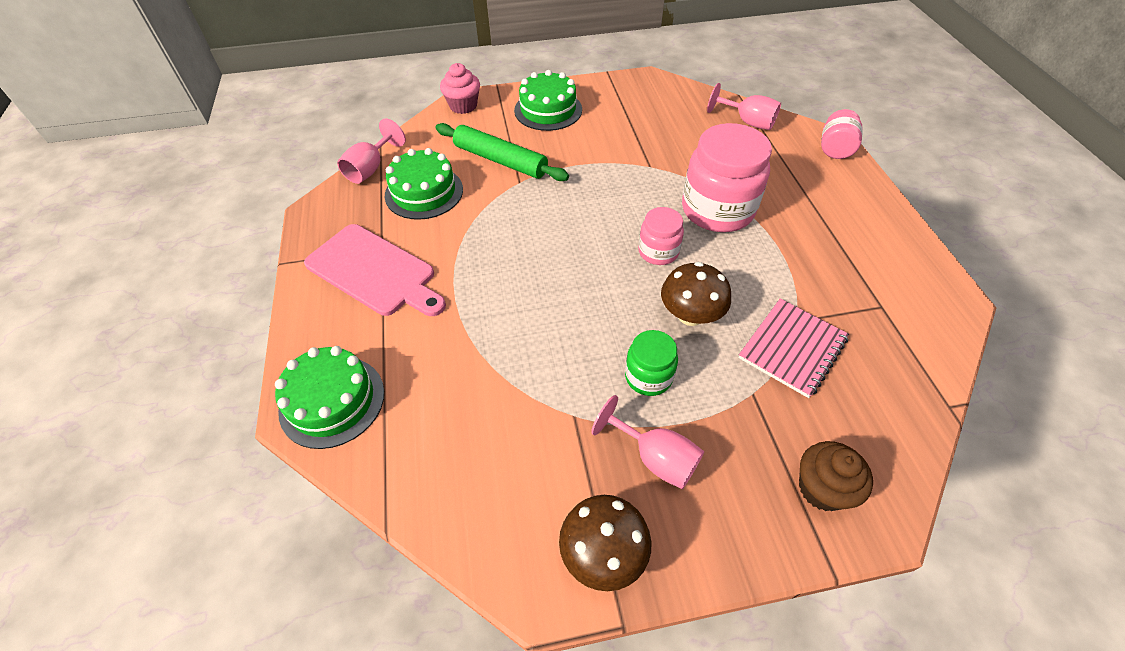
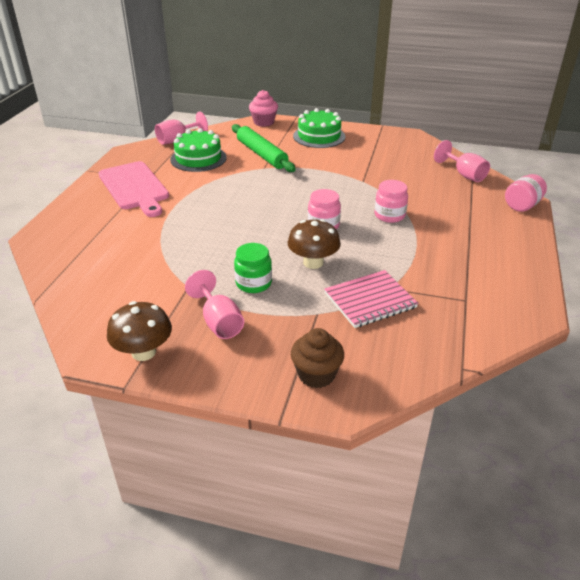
camera: 25 degrees right, 15 degrees down
green cake [275,346,384,449] -> none
pink jar [682,123,772,232] -> pink jar [375,180,408,223], size x0.53

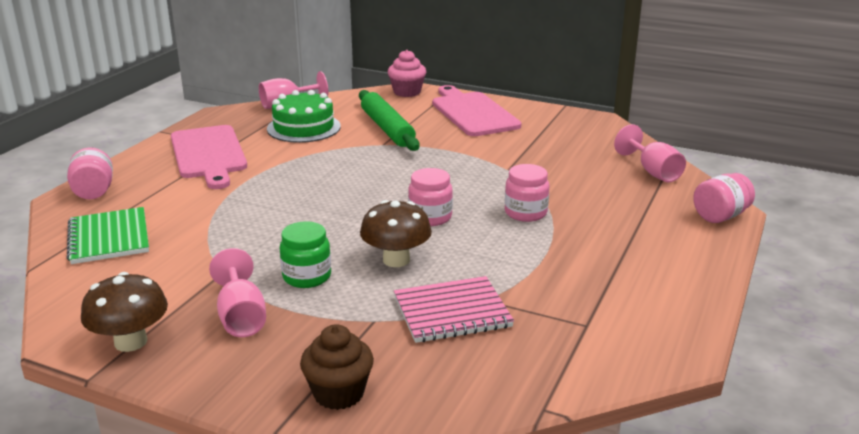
camera: 10 degrees right, 10 degrees down
green cake [293,108,345,148] -> pink cutting board [432,85,521,136]
none -> green notebook [66,207,149,264]
none -> pink jar [67,147,113,199]

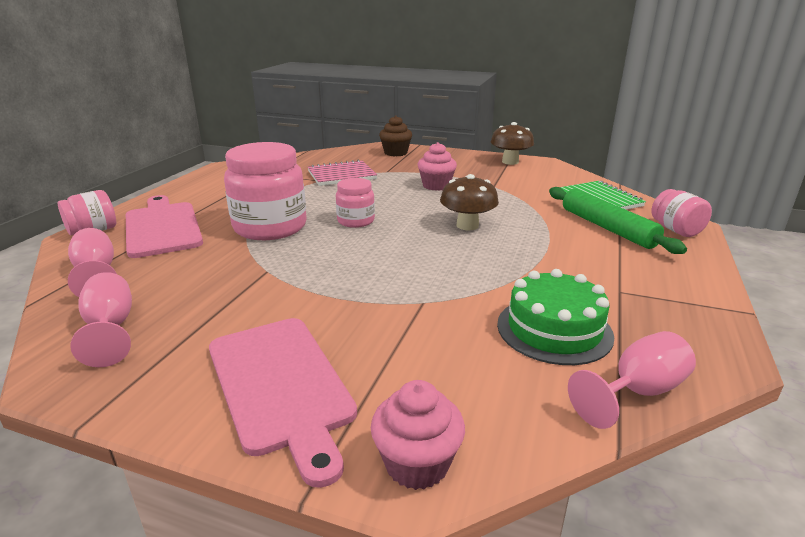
camera: 175 degrees right, 0 degrees up
pink cutting board [171,125,247,189] -> pink cutting board moved to [126,195,203,258]
pink goblet [209,248,266,337] -> pink goblet moved to [70,272,132,367]
green jar [280,221,331,288] -> pink cupcake [417,142,457,191]
green rolling pin [359,90,420,151] -> green rolling pin moved to [549,187,687,254]
brown mushroom [360,200,432,267] -> brown mushroom moved to [440,174,499,230]
pink jar [505,164,549,222] -> pink jar [224,142,307,240], size x1.90

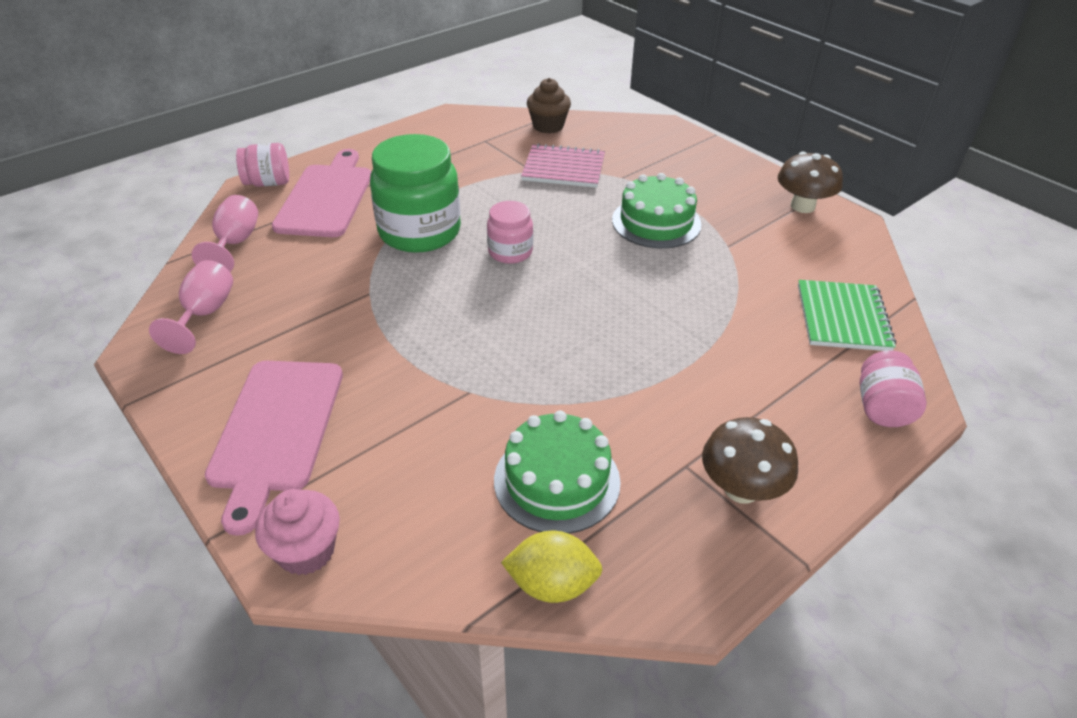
camera: 30 degrees right, 15 degrees up
pink jar [224,142,307,240] -> green jar [370,134,461,253]
brown cupcake [379,115,412,156] -> brown cupcake moved to [527,78,571,133]
pink cupcake [417,142,457,191] -> green cake [612,173,701,249]
brown mushroom [440,174,499,230] -> brown mushroom moved to [702,417,798,504]
green rolling pin [549,187,687,254] -> none
pink goblet [568,331,696,429] -> yellow lemon [501,531,603,603]

